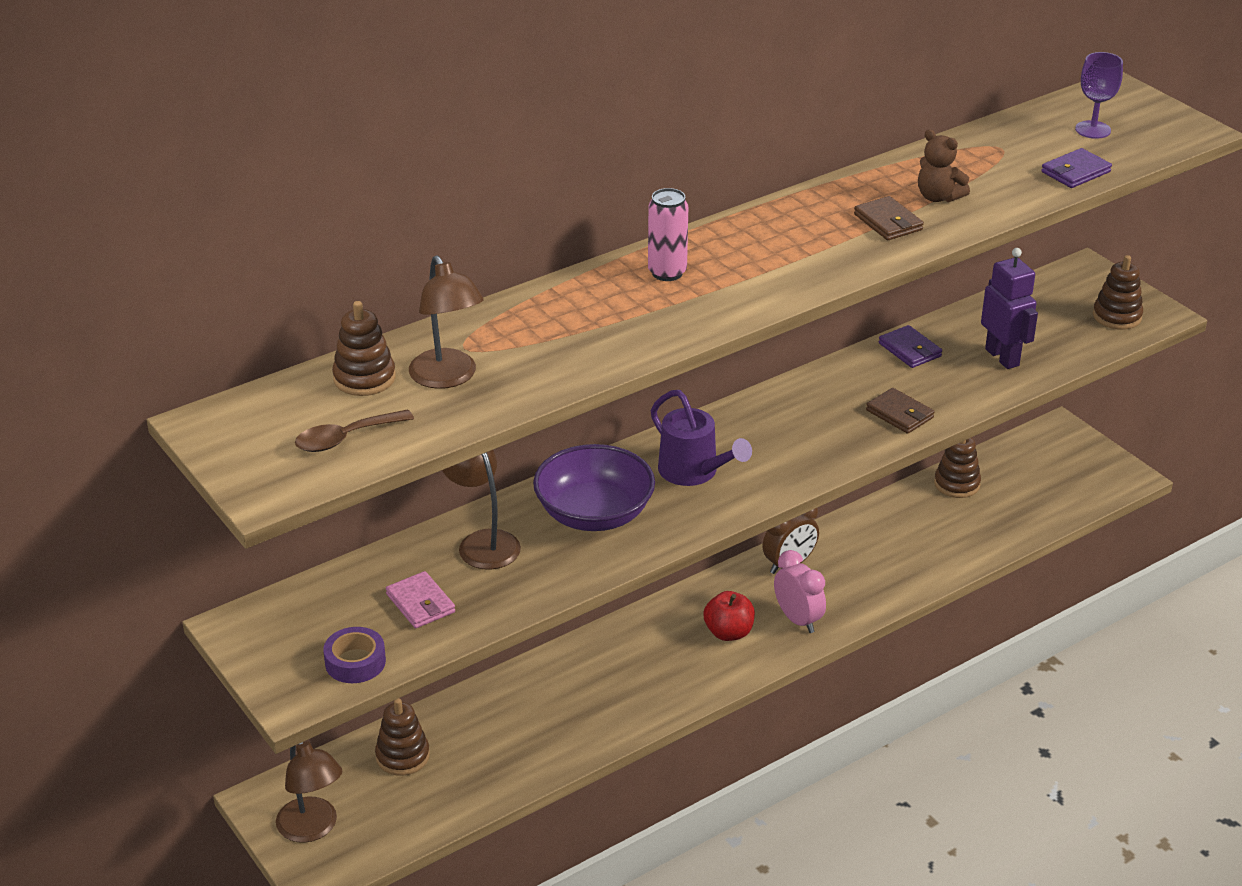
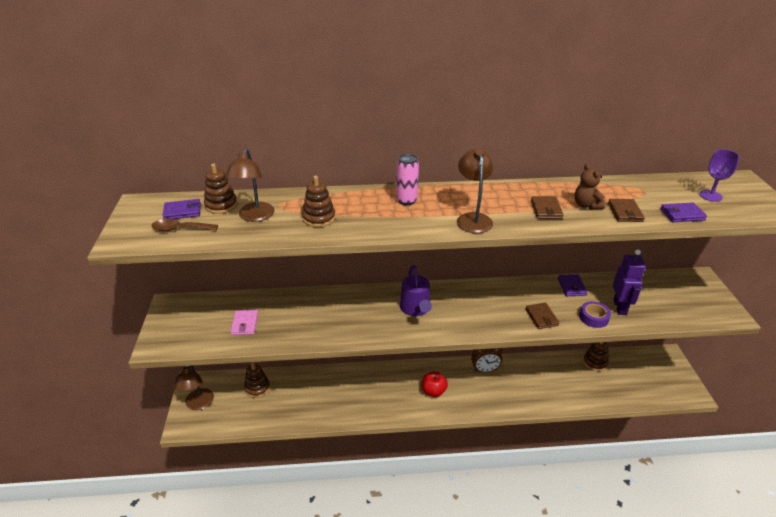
camera: 30 degrees right, 0 degrees up
purple tape [323,627,386,683] -> purple tape moved to [579,301,611,328]
brown lamp [442,450,521,570] -> brown lamp moved to [457,149,493,233]
purple bowl [533,444,655,531] -> none
pink clock [774,550,826,633] -> none
brown stacking toy [1093,255,1143,330] -> brown stacking toy moved to [302,175,336,227]
none -> purple wallet [163,199,201,219]
none -> brown wallet [608,199,645,222]

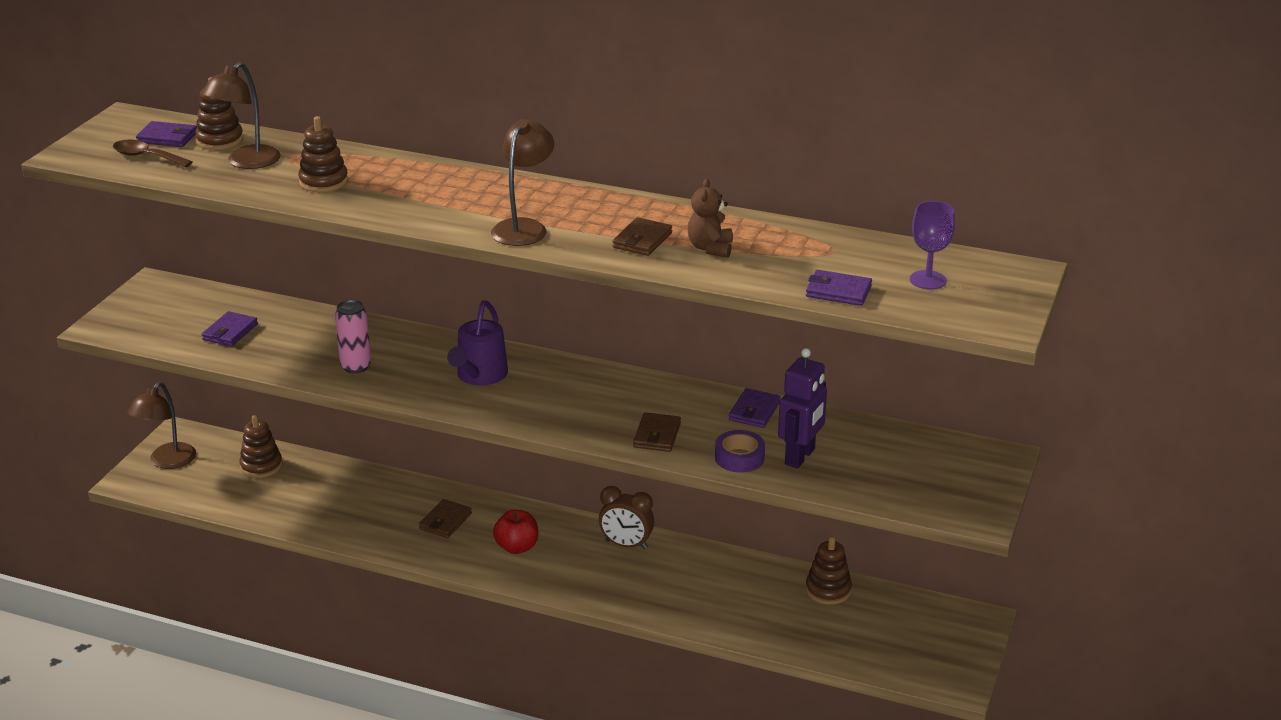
camera: 25 degrees right, 5 degrees down
pink wallet [230,310,258,335] -> purple wallet [202,311,258,347]
pink can [396,154,419,205] -> pink can moved to [335,300,371,373]
brown wallet [608,199,645,222] -> brown wallet moved to [419,499,472,538]

